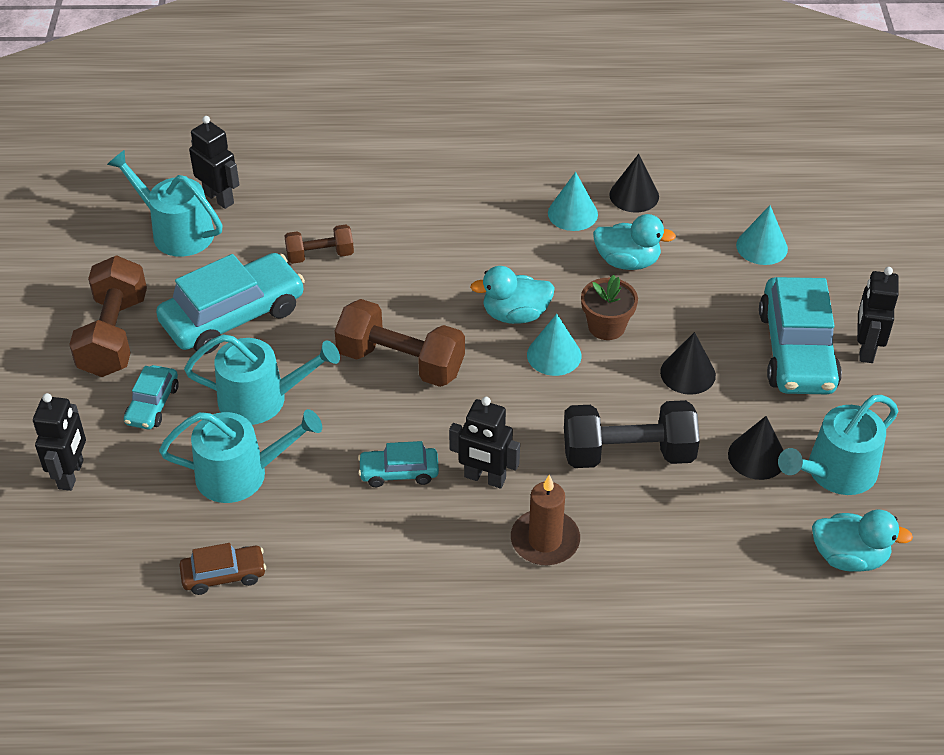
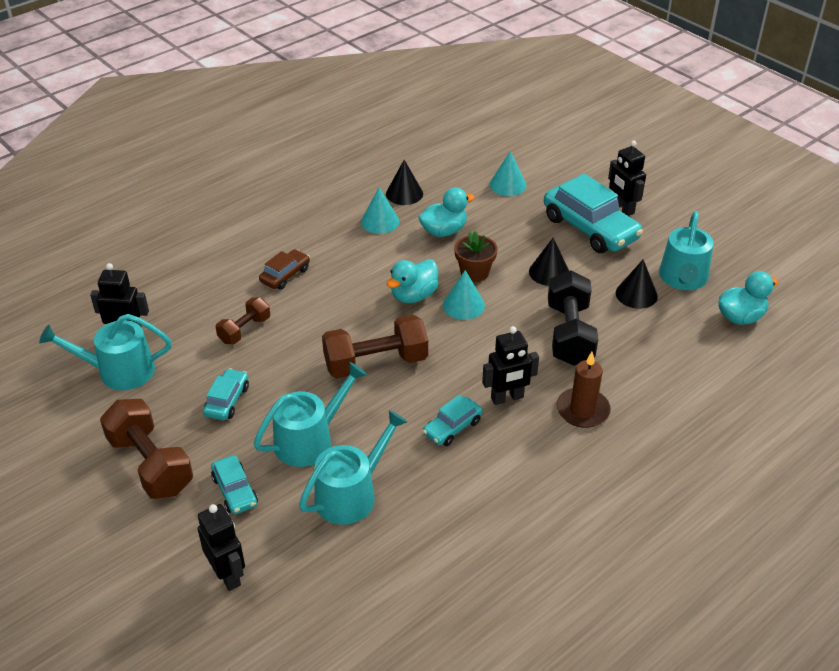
camera: 40 degrees left, 5 degrees down
turquoise car [156,253,305,354] -> turquoise car [203,368,249,420], size x0.51
brown car [179,543,266,595] -> brown car moved to [259,249,310,290]
black dumbbell [564,400,700,468] -> black dumbbell turned 45 degrees counterclockwise [548,270,598,366]

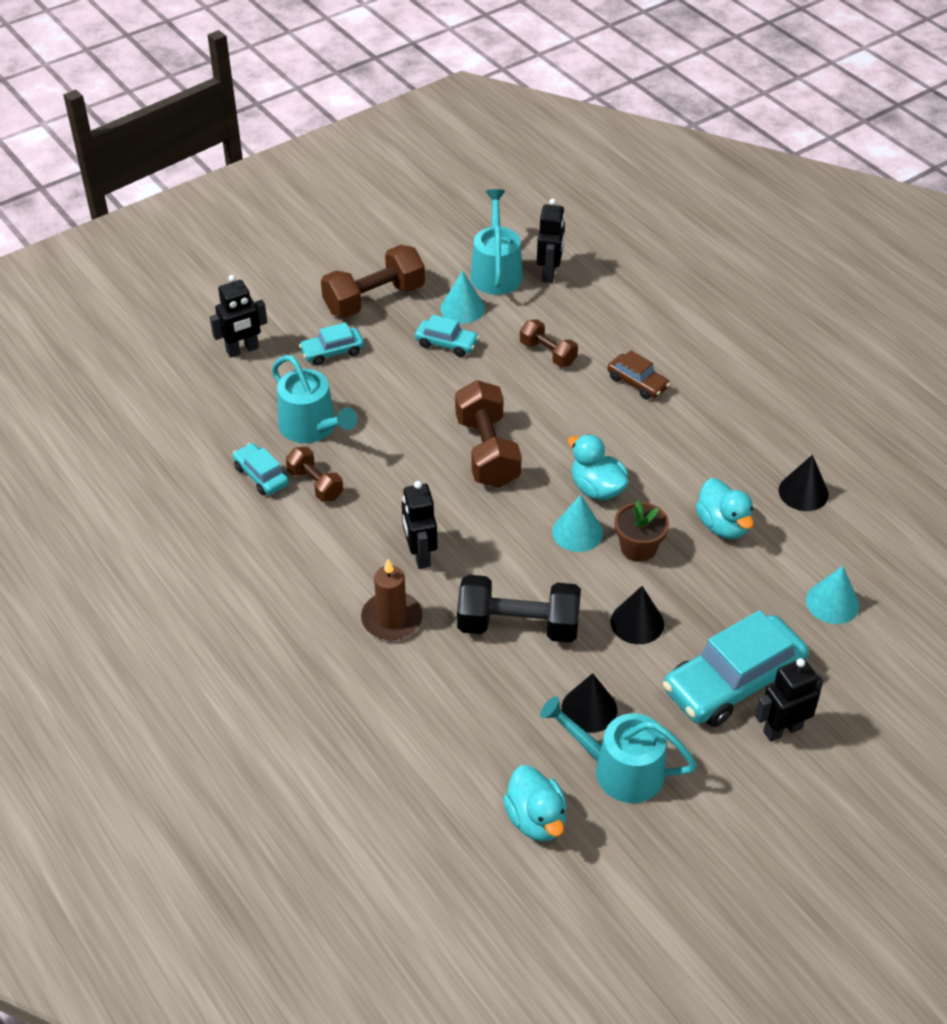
camera: 95 degrees right, 5 degrees up
turquoise watering can [254,362,367,467] -> none
turquoise cone [361,187,399,234] -> turquoise cone moved to [441,270,485,324]
turquoise car [423,395,483,446] -> turquoise car moved to [233,443,289,495]
none -> brown dumbbell [286,447,343,502]

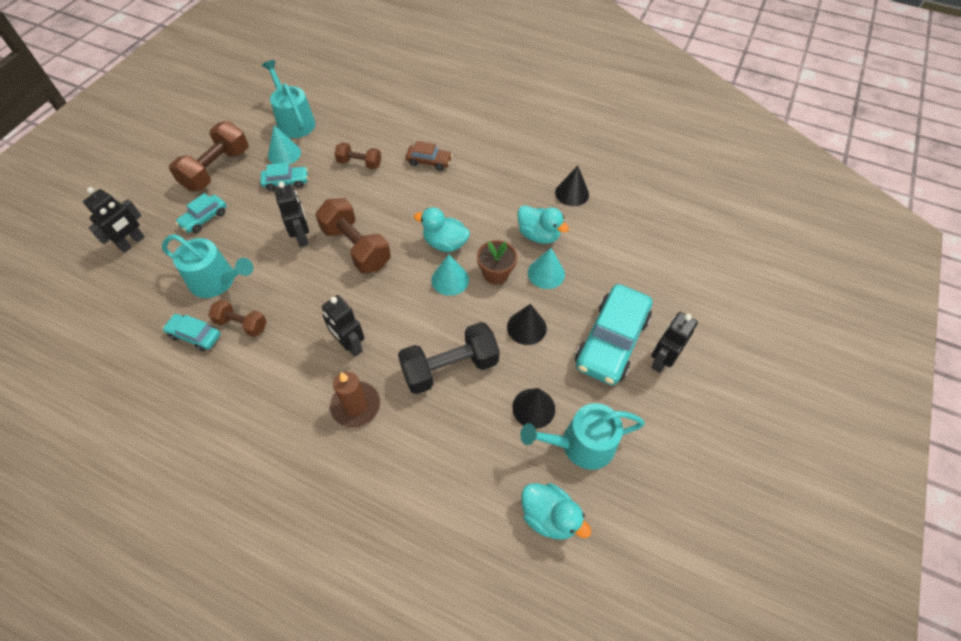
camera: 30 degrees left, 10 degrees up
black robot [537,198,565,283] -> black robot moved to [274,182,309,247]
turquoise cone [806,566,859,624] -> turquoise cone moved to [528,248,565,289]

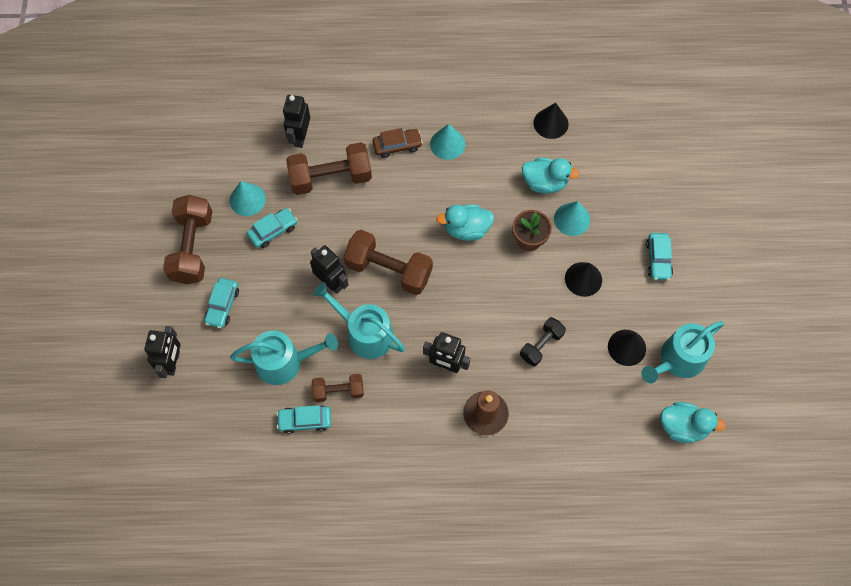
camera: 25 degrees left, 10 degrees up
turquoise watering can [262,60,316,138] -> turquoise watering can moved to [313,282,405,359]
brown dumbbell [335,142,381,169] -> brown dumbbell [286,142,372,195], size x1.74
black dumbbell [398,322,500,394] -> black dumbbell [520,317,566,366], size x0.58
turquoise cone [431,254,469,296] -> turquoise cone moved to [430,124,465,160]
turquoise car [575,284,653,385] -> turquoise car [646,233,673,280], size x0.51
black robot [651,312,698,373] -> black robot moved to [283,95,310,148]

